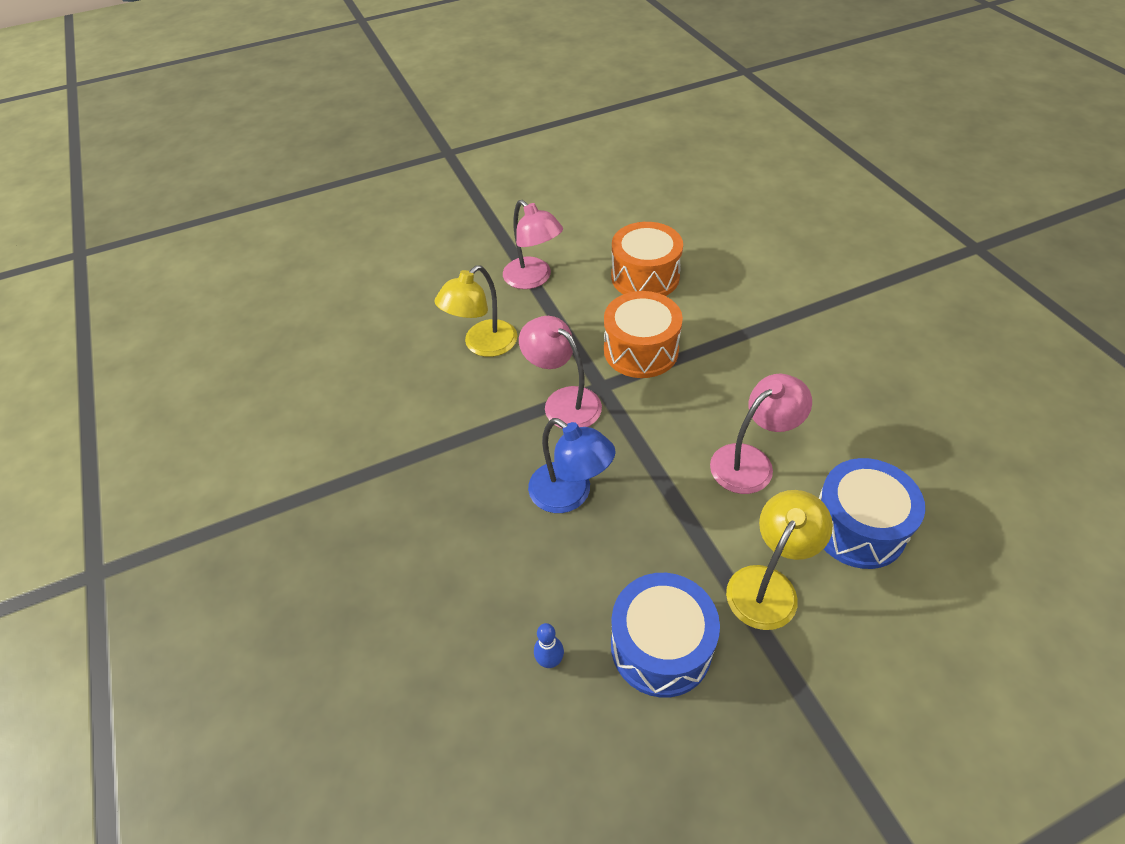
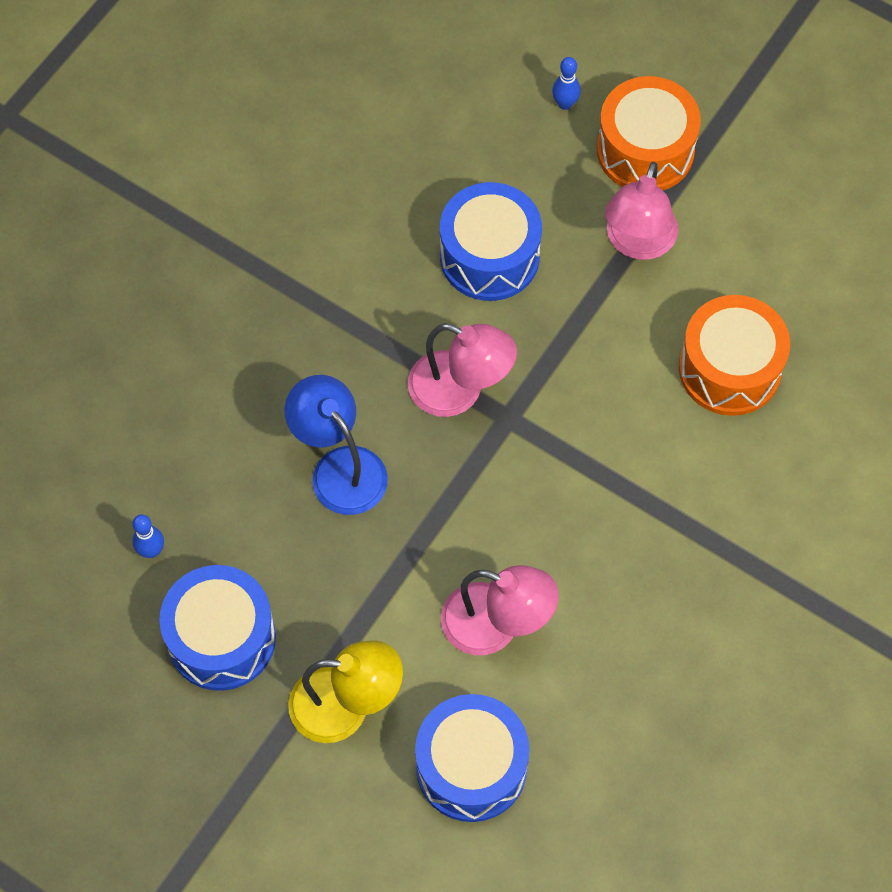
camera: 55 degrees right, 15 degrees up
yellow lamp [435,265,517,357] -> blue drum [440,182,542,301]
pink lamp [519,316,602,428] -> pink lamp turned 105 degrees clockwise [408,323,517,417]
blue lamp [528,418,616,513] -> blue lamp turned 135 degrees clockwise [284,375,388,515]
orange drum [604,291,683,378] -> orange drum moved to [597,76,701,190]
none -> blue bowling pin [552,57,581,110]

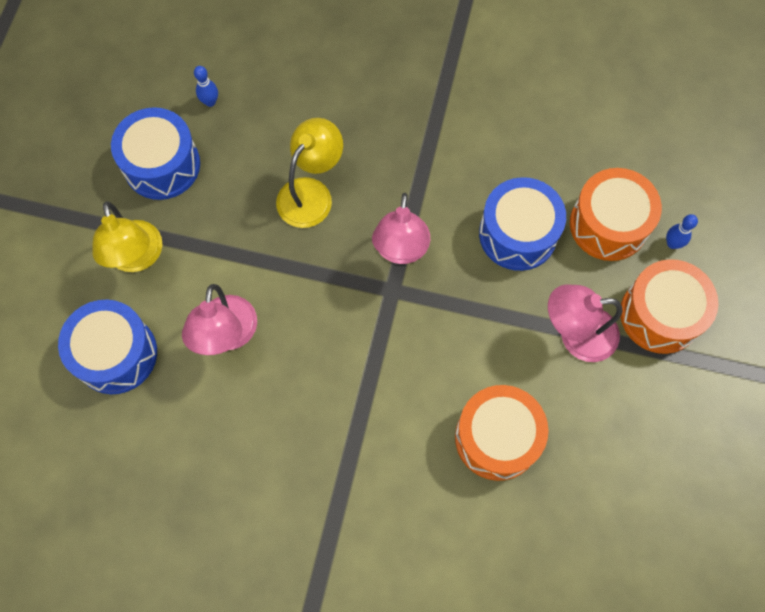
camera: 70 degrees right, 5 degrees up
blue lamp [284,375,388,515] -> yellow lamp [276,118,343,228]
none -> orange drum [570,168,662,261]

